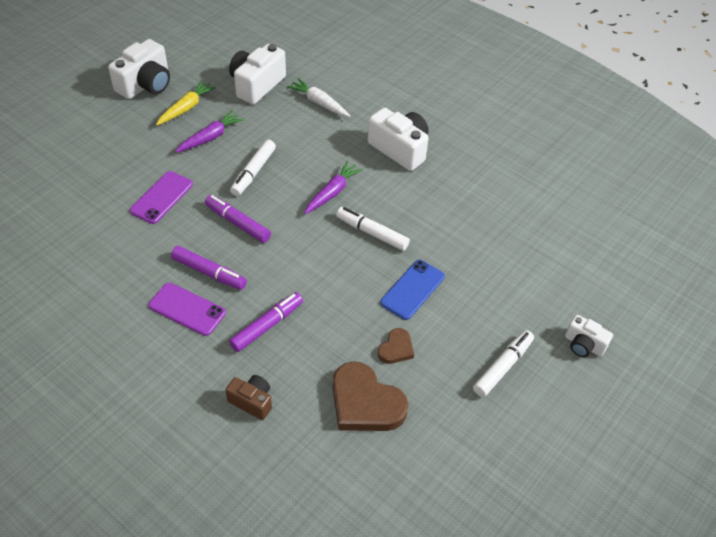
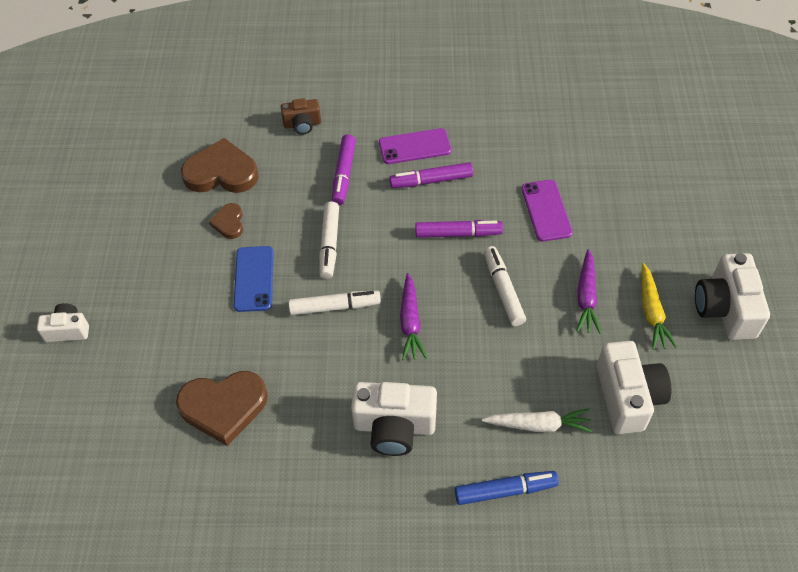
camera: 145 degrees right, 5 degrees up
white marker [473,330,534,397] -> white marker moved to [319,201,339,279]
none -> brown heart [176,371,268,446]
none -> blue marker [455,471,559,505]

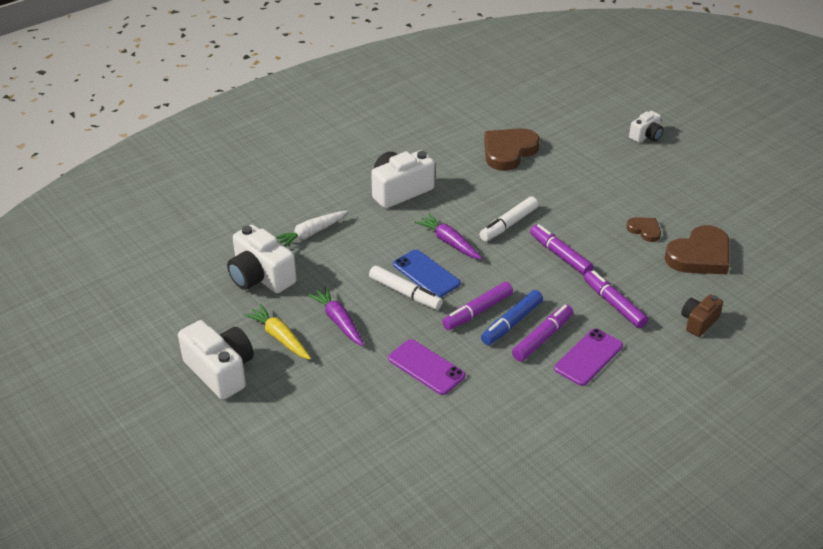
camera: 140 degrees right, 15 degrees down
blue phone [234,246,274,312] -> blue phone moved to [393,249,461,298]
white marker [319,201,339,279] -> purple marker [530,224,593,275]
blue marker [455,471,559,505] -> blue marker moved to [481,290,543,345]

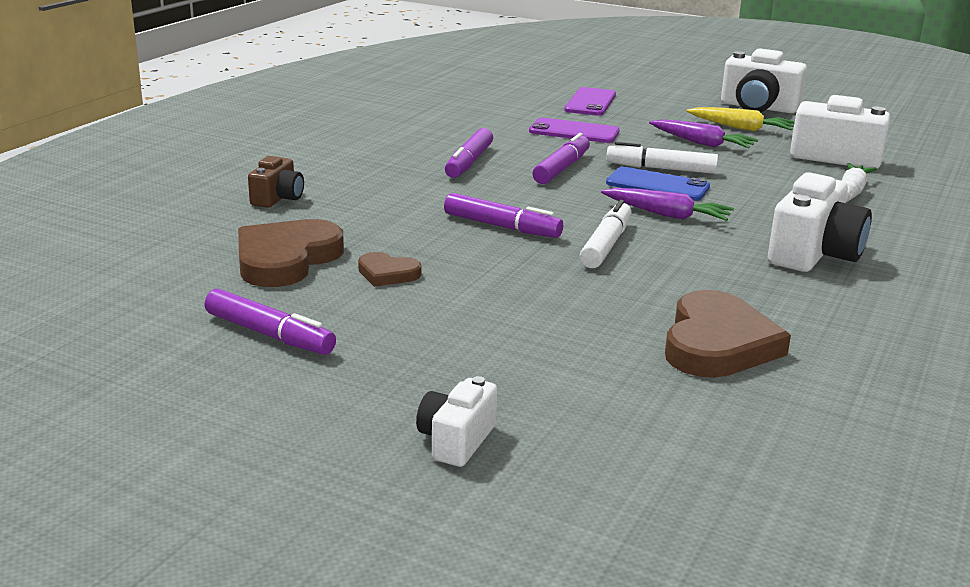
camera: 155 degrees right, 15 degrees down
blue marker [481,290,543,345] -> none
purple phone [554,328,623,386] -> purple phone moved to [564,87,616,116]
purple marker [584,270,648,328] -> purple marker moved to [205,289,336,355]

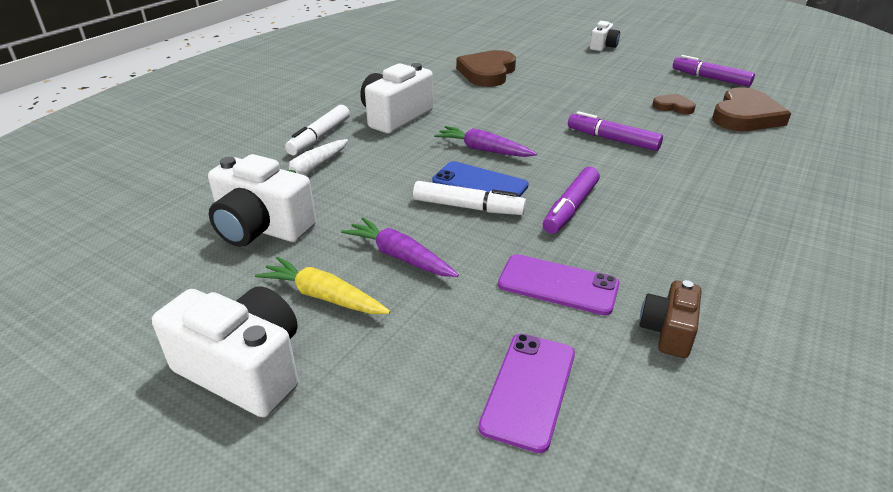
camera: 175 degrees left, 10 degrees up
brown camera [248,156,304,208] -> brown camera moved to [639,280,701,358]
purple marker [445,128,493,178] -> none
white marker [580,200,632,268] -> white marker moved to [285,105,350,155]

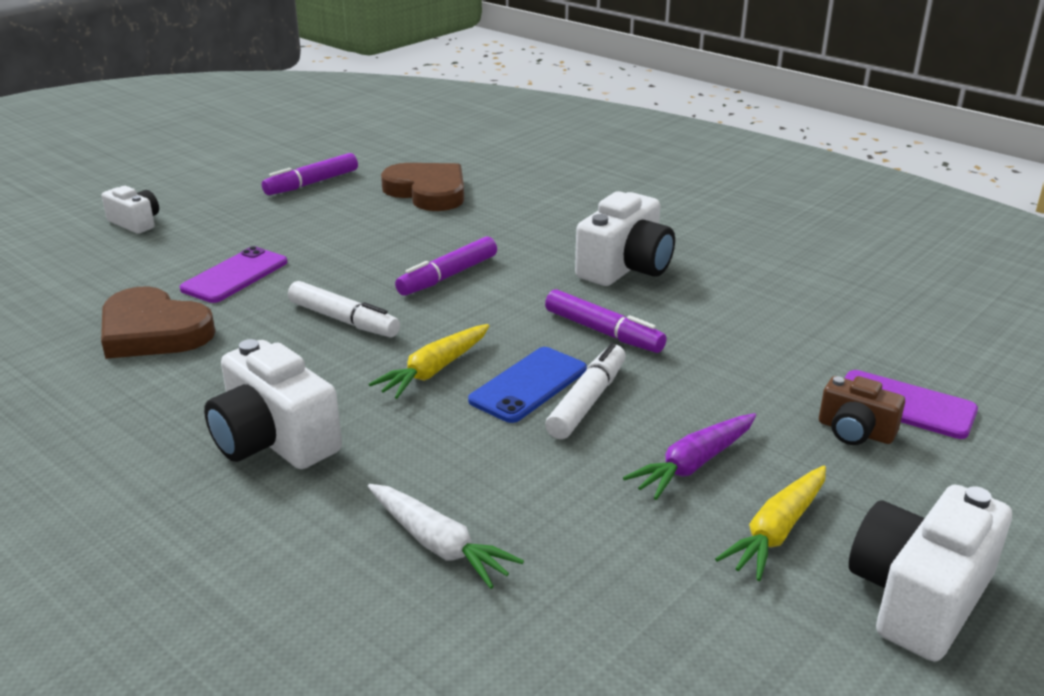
camera: 80 degrees left, 5 degrees down
white camera [208,154,316,247] -> white camera moved to [575,191,675,286]
white marker [285,105,350,155] -> white marker moved to [288,281,400,337]
purple carrot [434,126,537,157] -> yellow carrot [369,324,489,399]
purple phone [498,254,620,315] -> purple phone moved to [180,246,287,303]
brown camera [639,280,701,358] -> brown camera moved to [819,376,905,445]
brown heart [652,94,696,114] -> none

